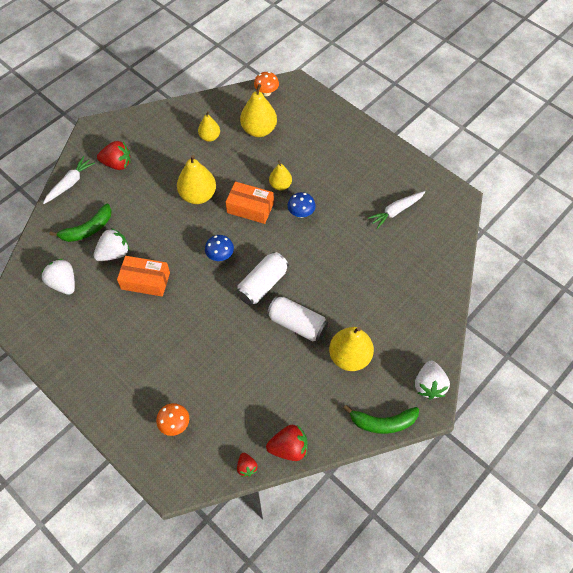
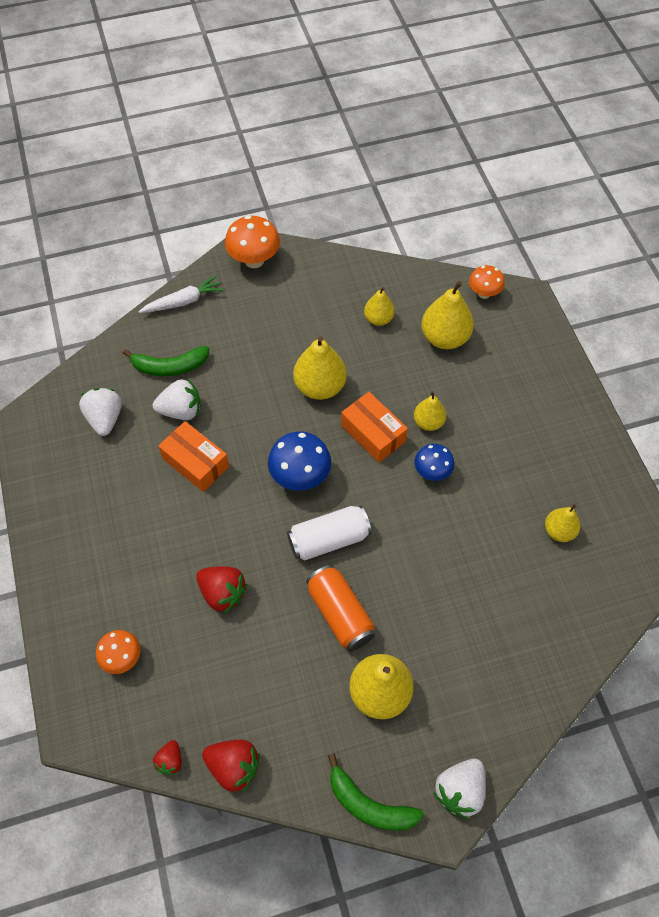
camera: 30 degrees right, 0 degrees up
red strawberry [97,141,130,170] -> red strawberry moved to [196,566,247,613]
blue mushroom [205,235,234,261] -> blue mushroom [268,431,331,491], size x1.57
white can [267,296,328,341] -> orange can [306,565,375,651]
white carrot [368,191,425,229] -> yellow pear [545,504,581,542]
none -> orange mushroom [225,215,280,268]

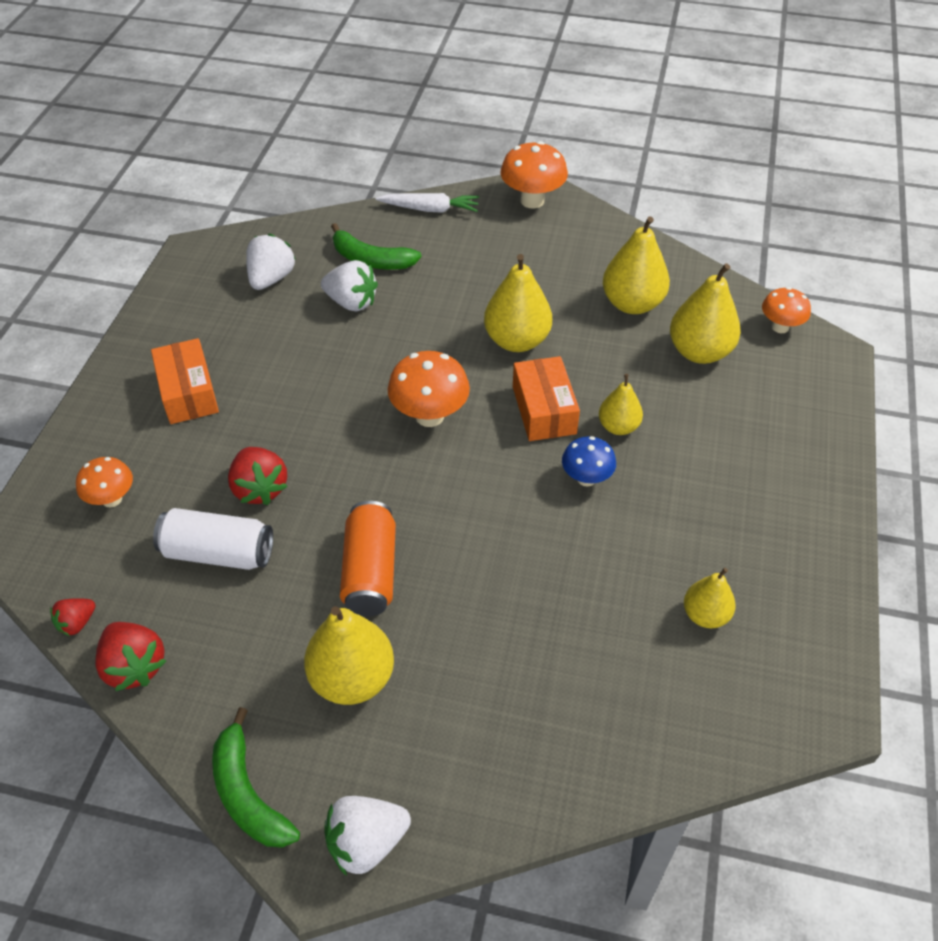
camera: 30 degrees right, 10 degrees down
orange box [158,421,229,492] -> orange box moved to [151,338,219,424]
blue mushroom [268,431,331,491] -> orange mushroom [388,351,470,427]
white can [287,506,372,561] -> white can moved to [153,508,273,570]
yellow pear [364,287,395,326] -> yellow pear [603,216,670,314], size x1.66

